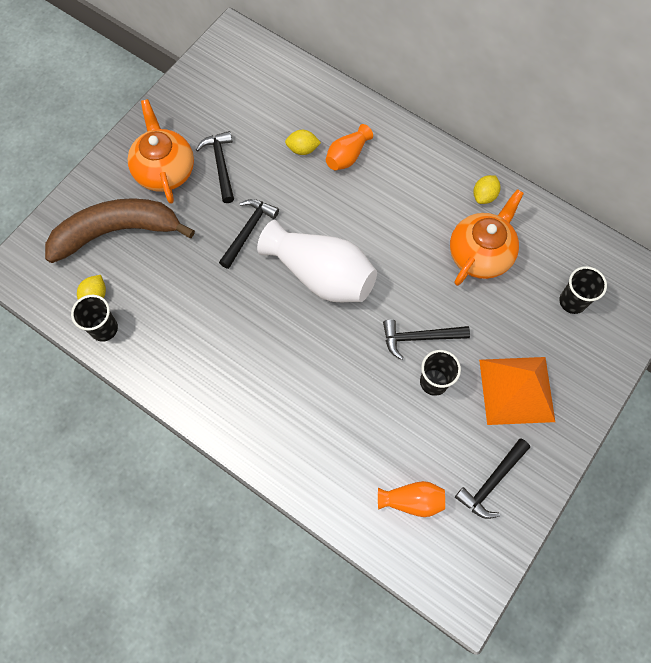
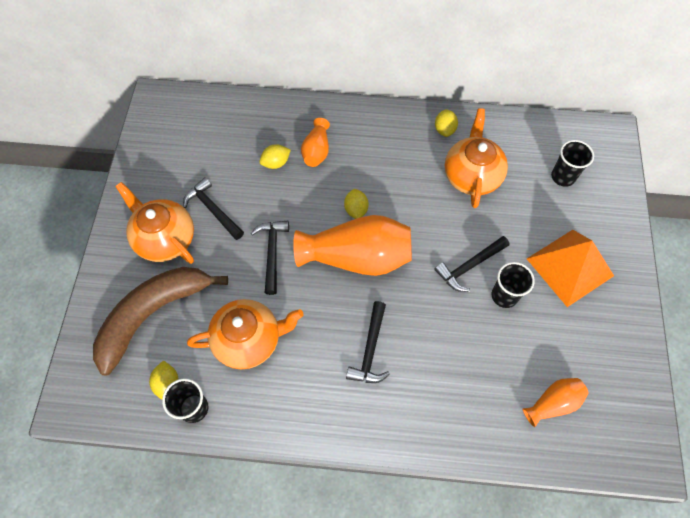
camera: 30 degrees left, 5 degrees down
white vase [257,220,377,302] -> orange vase [293,215,412,276]
black hammer [455,439,530,519] -> black hammer moved to [346,301,390,383]
none -> orange teapot [187,299,304,369]
none -> yellow lemon [344,189,369,219]

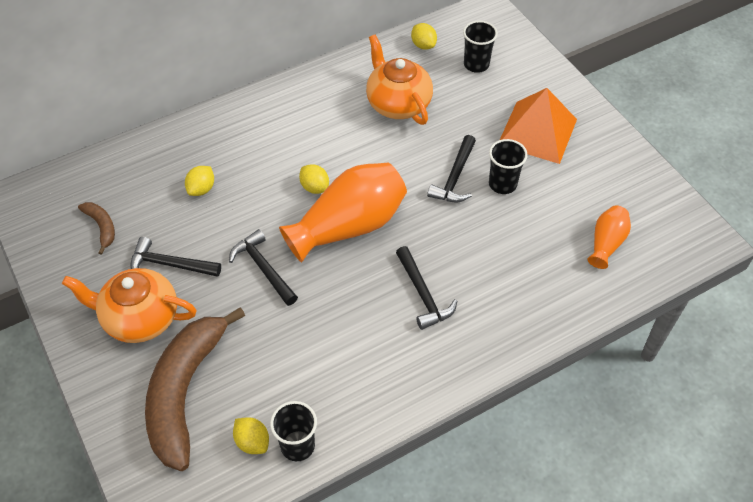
camera: 35 degrees left, 10 degrees down
orange teapot [187,299,304,369] -> none
orange vase [301,118,330,167] -> none
yellow lemon [435,109,458,137] -> yellow lemon moved to [411,23,437,50]
none -> brown banana [78,202,115,255]

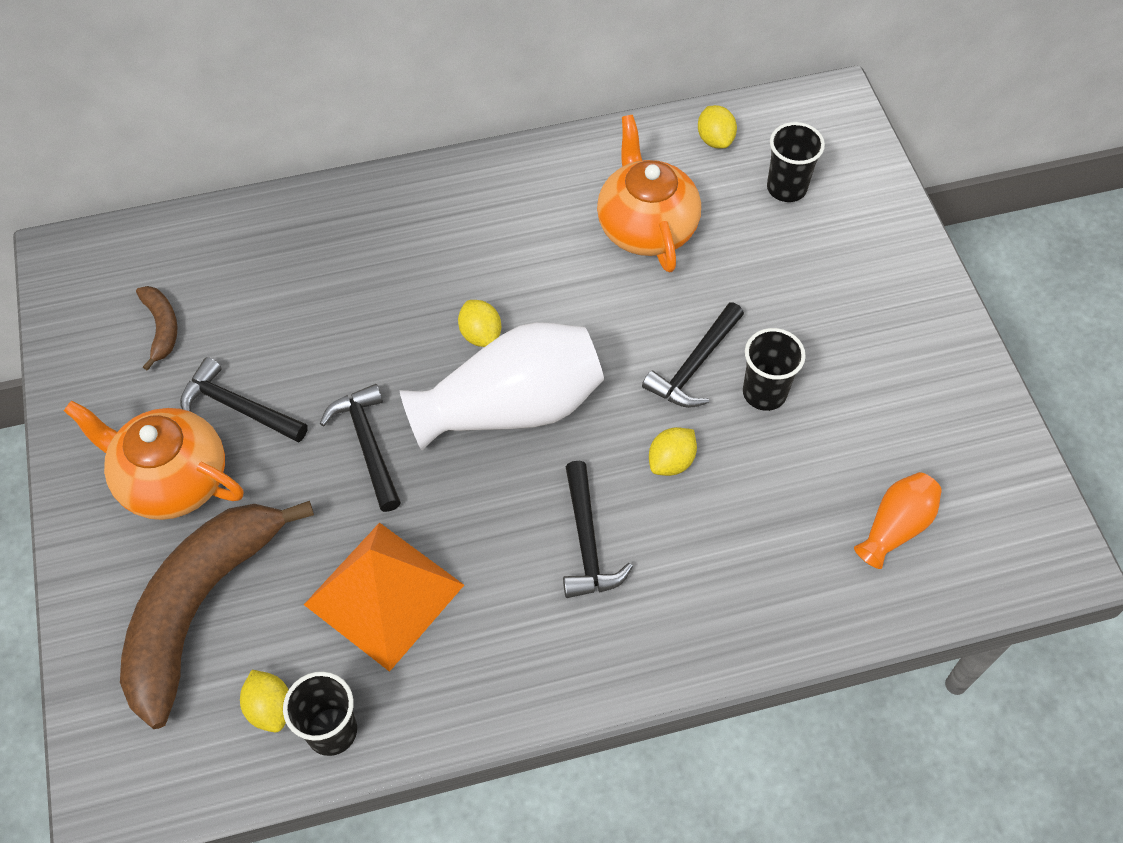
camera: 15 degrees right, 5 degrees up
yellow lemon [185,166,214,196] -> yellow lemon moved to [649,427,697,476]
orange vase [279,162,407,262] -> white vase [400,322,604,450]
orange pyramid [500,88,577,164] -> orange pyramid moved to [304,522,464,672]

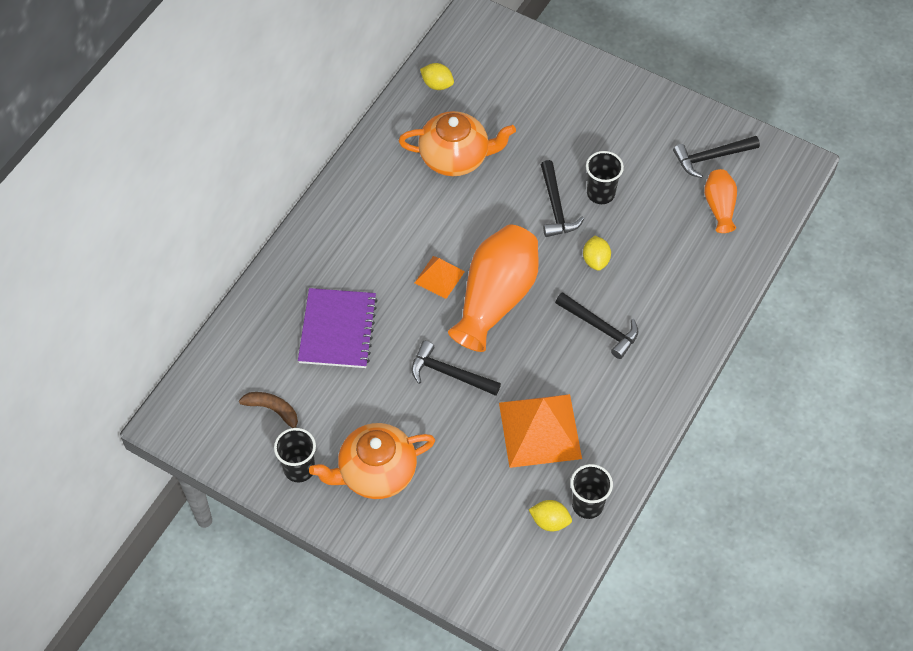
camera: 45 degrees left, 0 degrees up
brown banana [120,501,314,729] -> none
black hammer [180,357,308,443] -> black hammer moved to [673,136,760,178]
white vase [400,322,604,450] -> orange vase [448,225,539,352]
yellow lemon [458,300,501,347] -> orange pyramid [415,256,465,299]
orange teapot [597,115,701,273] -> orange teapot turned 150 degrees clockwise [399,111,516,176]
black cup [767,122,825,202] -> black cup moved to [274,428,316,482]
none -> purple notebook [298,288,378,368]

